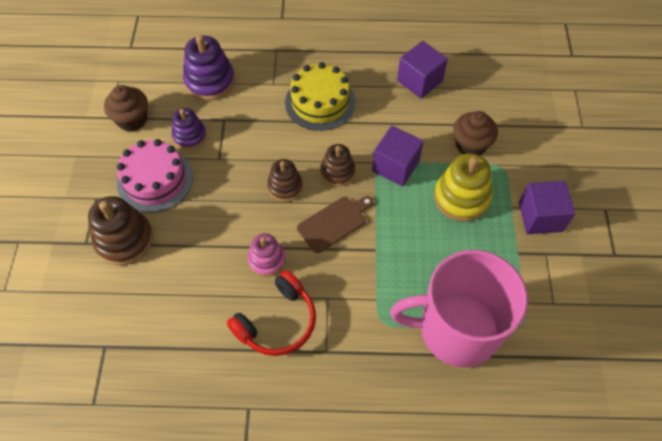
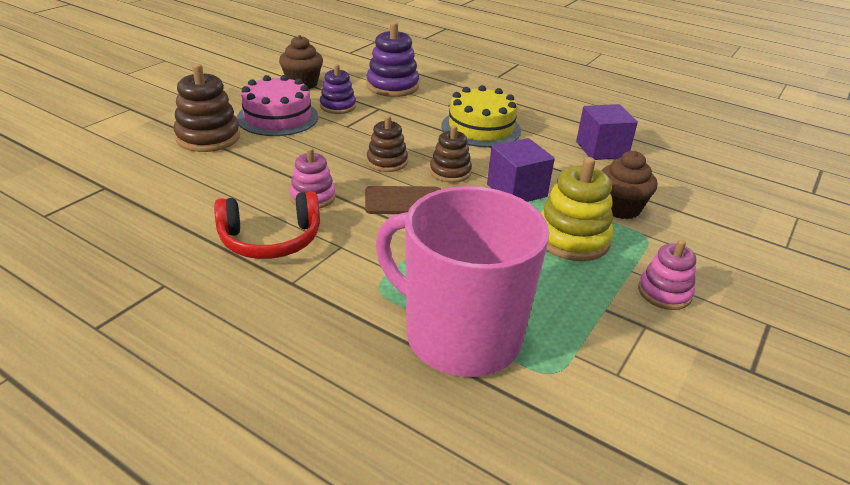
camera: 30 degrees right, 25 degrees down
purple cube [519,181,575,234] -> pink stacking toy [638,240,696,310]

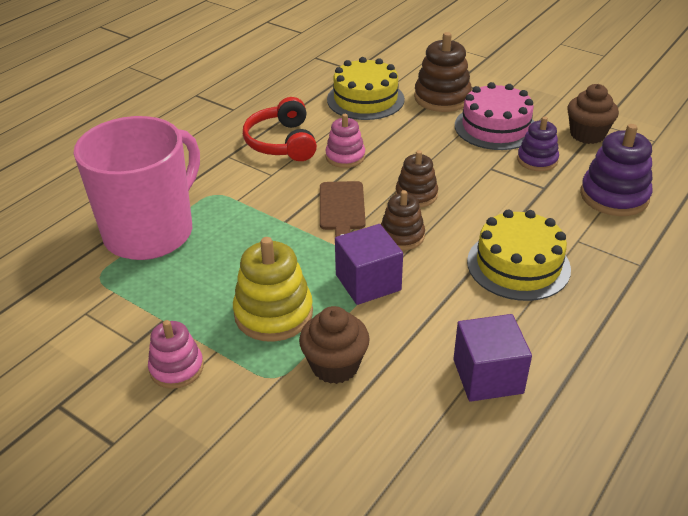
camera: 95 degrees right, 5 degrees up
none -> yellow cake [327,57,405,120]

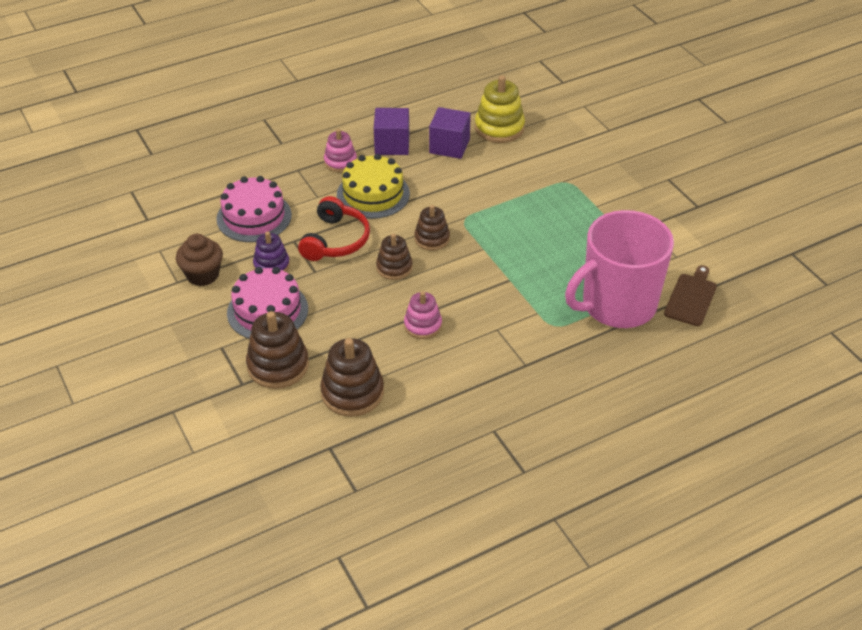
camera: 155 degrees left, 5 degrees up
pink stacking toy [148,320,204,389] -> pink stacking toy moved to [324,129,357,172]
yellow stacking toy [233,237,313,342] -> yellow stacking toy moved to [475,75,525,143]
red headphones [243,97,317,161] -> red headphones moved to [298,196,370,261]
brown cupcake [299,306,370,384] -> none
brown cutting board [320,181,366,237] -> brown cutting board moved to [664,265,717,326]
yellow cake [327,57,405,120] -> brown stacking toy [320,338,384,417]
purple cube [335,224,403,305] -> purple cube moved to [374,108,409,155]
purple stacking toy [580,124,653,216] -> pink cake [216,176,292,242]

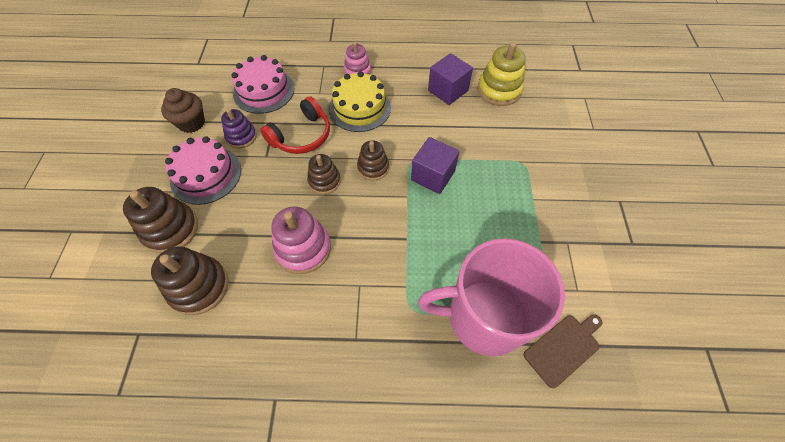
camera: 30 degrees right, 15 degrees up
purple cube [374,108,409,155] -> purple cube moved to [411,137,460,194]
pink stacking toy [404,291,442,339] -> pink stacking toy [271,207,331,274], size x1.57

